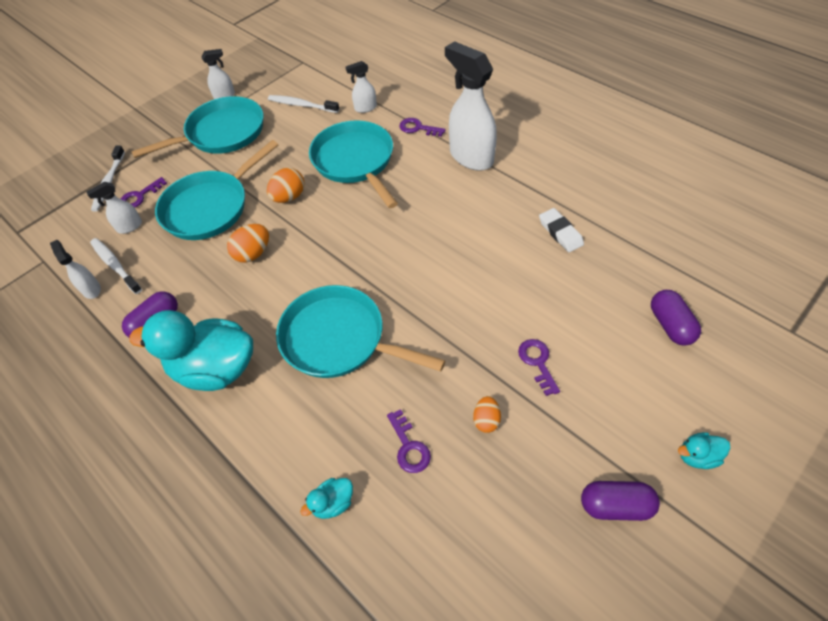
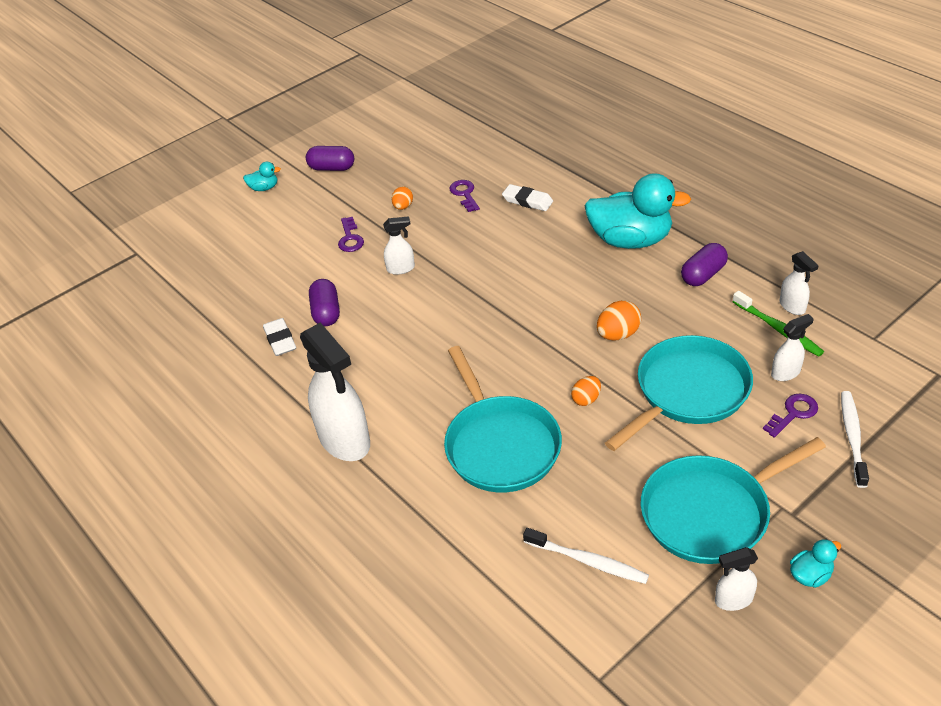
camera: 175 degrees left, 10 degrees down
white toothbrush [90,238,142,294] -> green toothbrush [732,291,824,357]
orange egg [267,168,304,203] -> orange egg [571,376,601,406], size x0.66
turquoise pan [276,285,445,378] -> none
turquoise duck [300,478,353,519] -> turquoise duck moved to [790,539,841,588]
white spray bottle [346,61,377,113] -> white spray bottle moved to [383,216,415,275]
purple key [399,118,446,137] -> none
purple capsule [651,290,701,346] -> purple capsule moved to [309,279,340,326]
none -> white eraser [502,184,553,211]

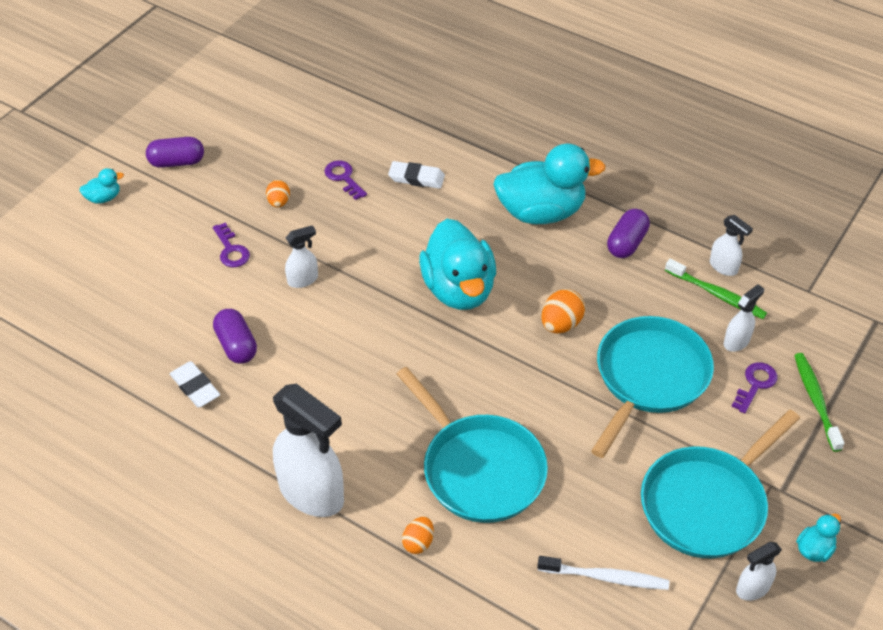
camera: 20 degrees left, 5 degrees up
orange egg [571,376,601,406] -> orange egg moved to [402,517,434,554]
white toothbrush [841,391,869,488] -> green toothbrush [794,353,845,452]
none -> turquoise duck [419,219,496,310]

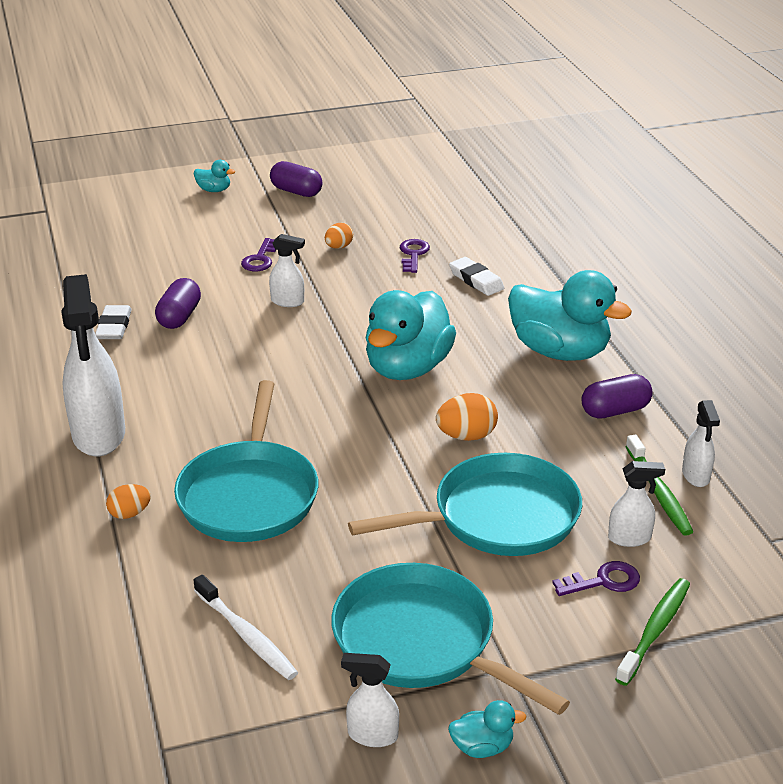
camera: 40 degrees right, 15 degrees down
turquoise pan [641,409,800,559] -> turquoise pan turned 45 degrees clockwise [331,563,570,715]

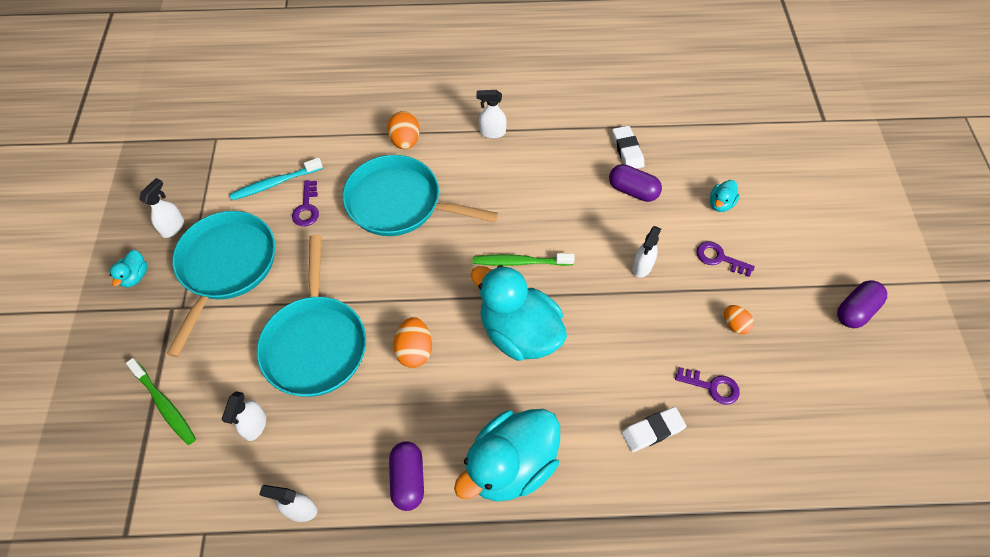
camera: 105 degrees right, 25 degrees up
white spray bottle [61,274,125,456] -> white spray bottle [476,90,507,138], size x0.48
white eraser [95,305,132,339] -> white eraser turned 60 degrees clockwise [612,126,645,169]
orange egg [106,484,151,519] -> orange egg [387,111,420,150], size x1.52
turquoise duck [194,160,235,192] -> turquoise duck moved to [710,180,740,212]
white toothbrush [194,574,298,680] -> turquoise toothbrush [229,158,323,200]
turquoise pan [331,563,570,715] -> turquoise pan turned 45 degrees counterclockwise [167,211,275,357]
purple key [552,561,640,596] -> purple key moved to [292,180,319,226]
green toothbrush [626,435,693,536] -> green toothbrush moved to [473,253,575,266]

